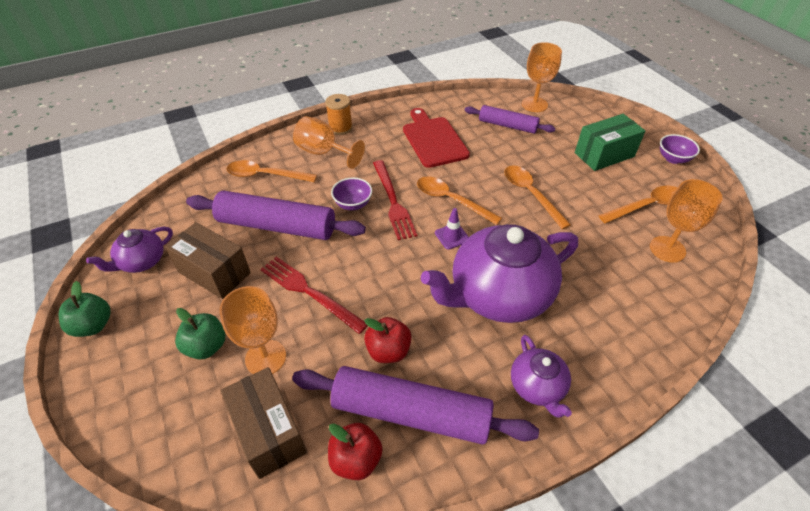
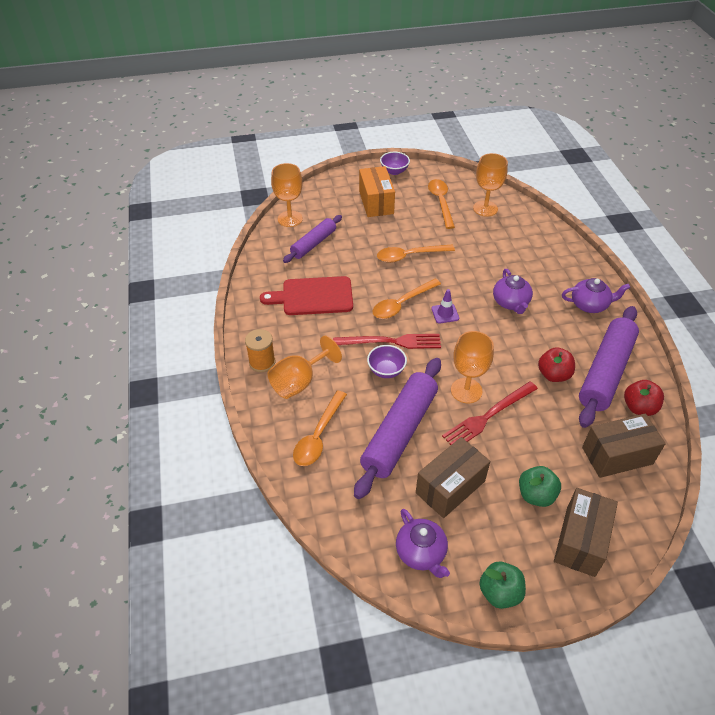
camera: 75 degrees left, 0 degrees up
orange goblet [220,286,286,374] -> orange goblet moved to [451,331,494,403]
purple teapot [421,224,578,323] -> purple teapot [493,269,533,314], size x0.49
green box [575,114,645,171] -> orange box [359,166,395,217]
none -> brown box [554,488,618,577]

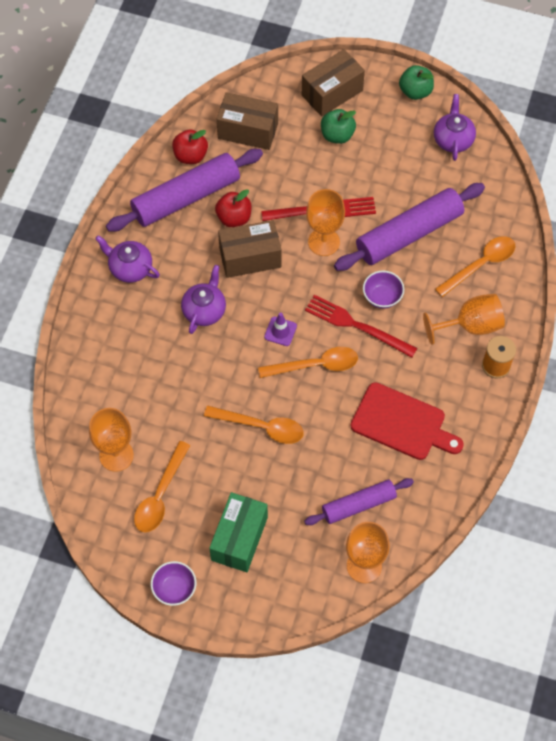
camera: 150 degrees left, 15 degrees up
orange box [359,166,395,217] -> green box [209,492,268,572]
brown box [416,437,490,518] -> brown box moved to [218,220,282,278]

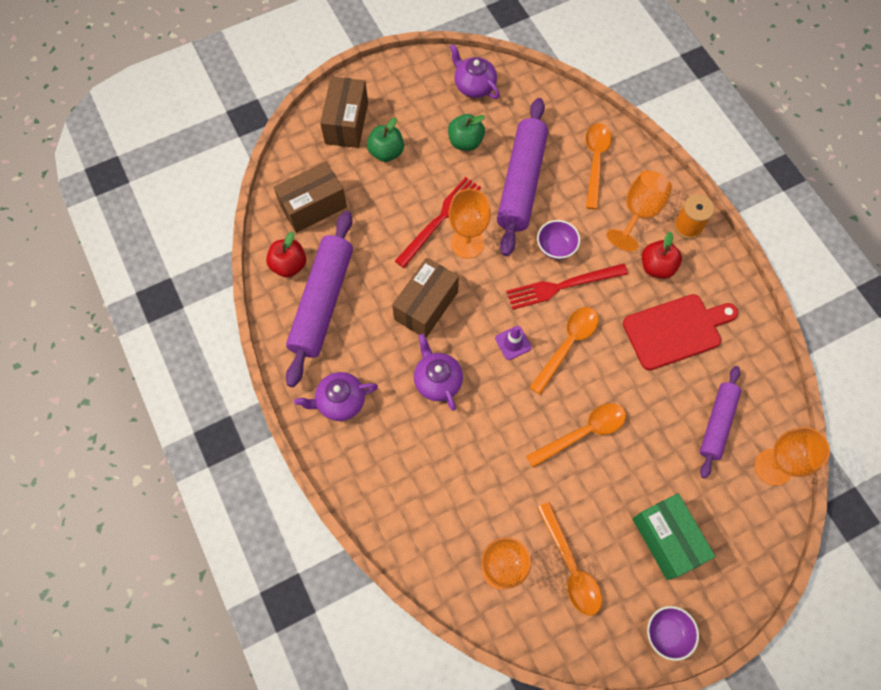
camera: 45 degrees left, 5 degrees up
red apple [215,189,252,227] -> red apple moved to [642,232,682,279]
green apple [399,65,434,100] -> green apple moved to [448,114,485,151]

